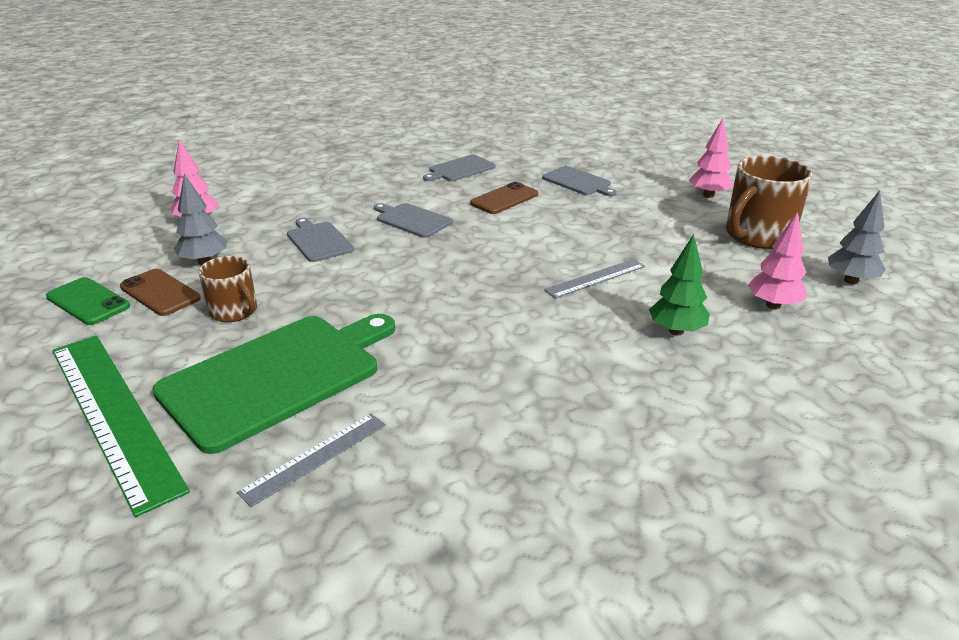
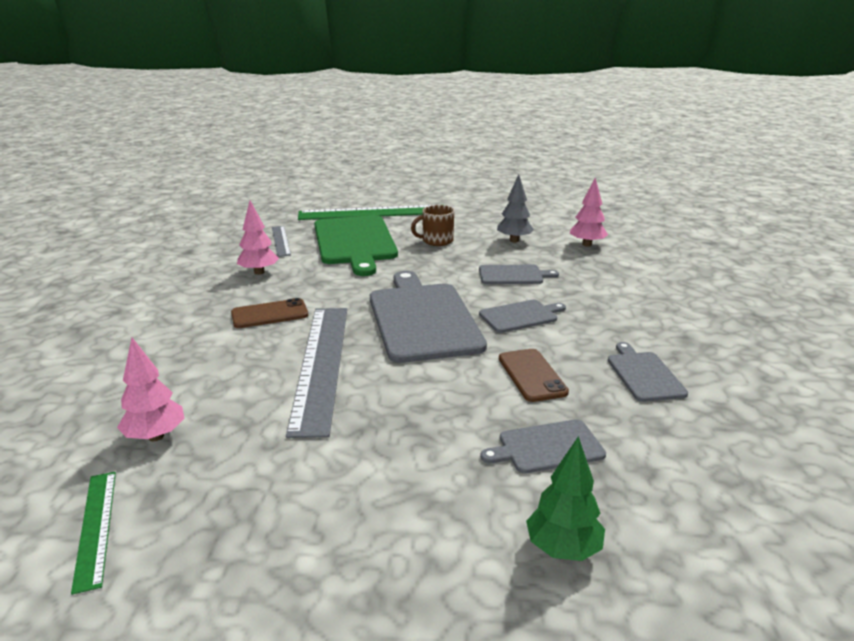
camera: 120 degrees right, 5 degrees down
green phone [46,277,130,325] -> none
brown phone [120,269,201,316] -> brown phone moved to [231,298,308,328]
grey ruler [544,259,645,299] -> grey ruler [286,308,347,438], size x2.02
green tree [649,234,709,335] -> green tree moved to [526,436,605,561]
pink tree [688,118,733,198] -> pink tree moved to [237,201,279,275]
brown mug [726,156,813,249] -> none
grey tree [828,190,886,284] -> green ruler [71,472,116,595]
none -> grey cutting board [370,271,487,363]

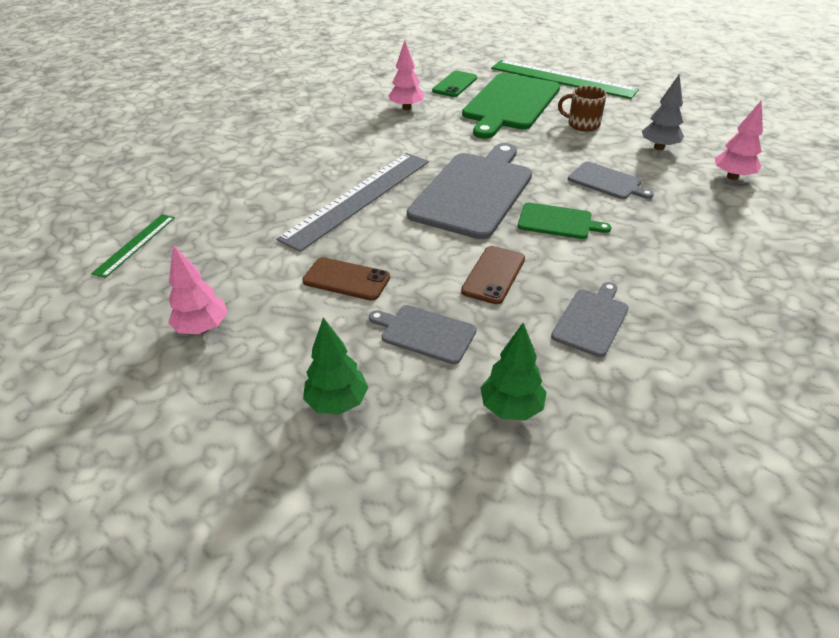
camera: 40 degrees right, 15 degrees up
pink tree [117,338,184,441] -> pink tree moved to [168,245,228,334]
brown phone [231,298,308,328] -> brown phone moved to [303,257,390,301]
grey ruler [272,226,291,257] -> green phone [432,71,477,97]
grey cutting board [479,300,566,333] -> green cutting board [518,203,612,239]
none -> green tree [480,323,547,421]

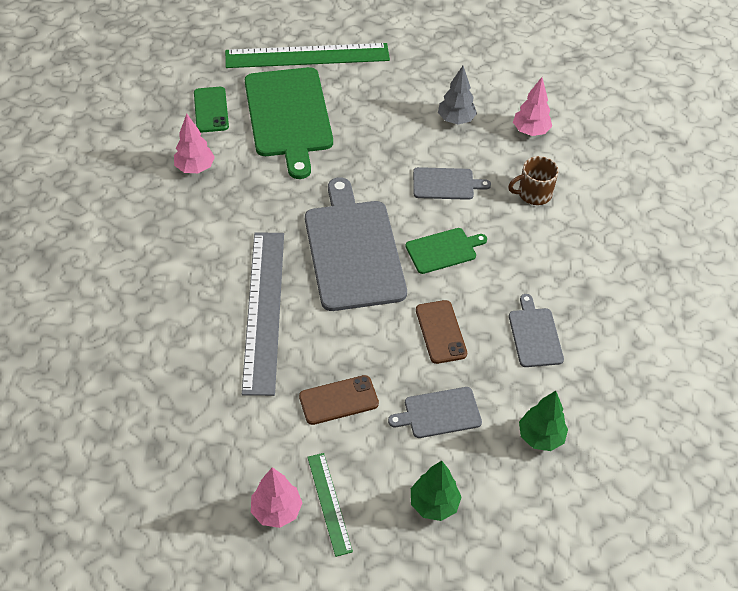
camera: 40 degrees left, 10 degrees up
green ruler [91,214,175,278] -> green ruler moved to [307,453,353,557]
brown mug [558,86,607,131] -> brown mug moved to [508,156,559,205]

